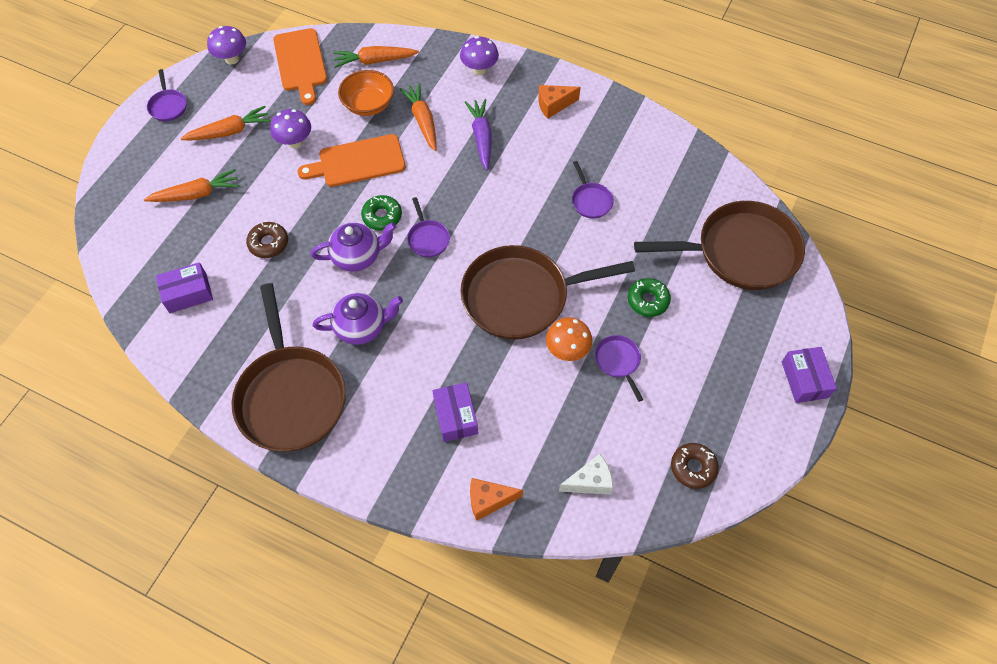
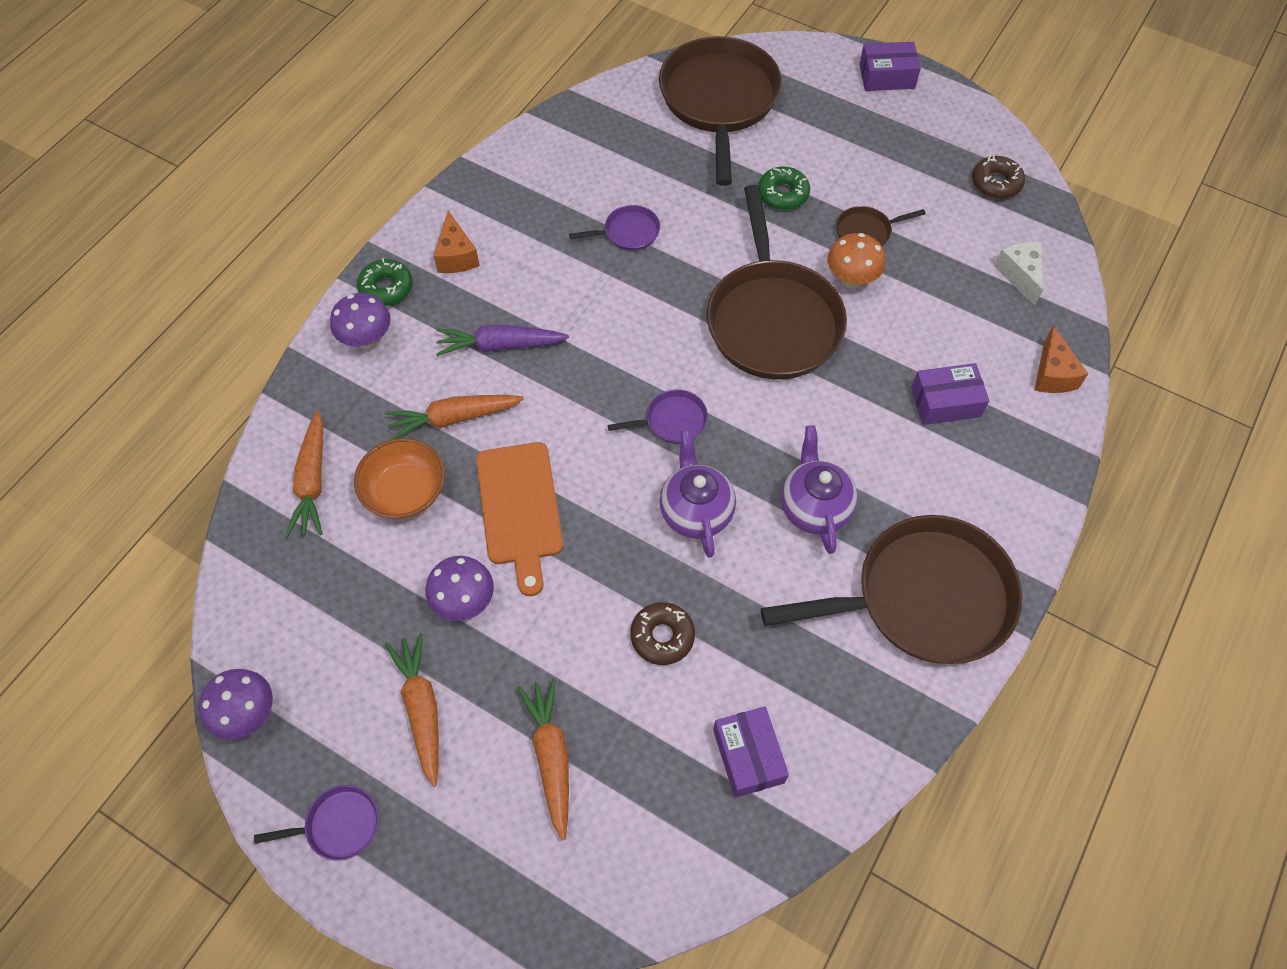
camera: 85 degrees left, 0 degrees up
orange cutting board [273,28,327,105] -> none
green donut [361,195,402,231] -> green donut moved to [357,258,413,306]
purple pan [595,335,643,402] -> brown pan [836,206,926,246]

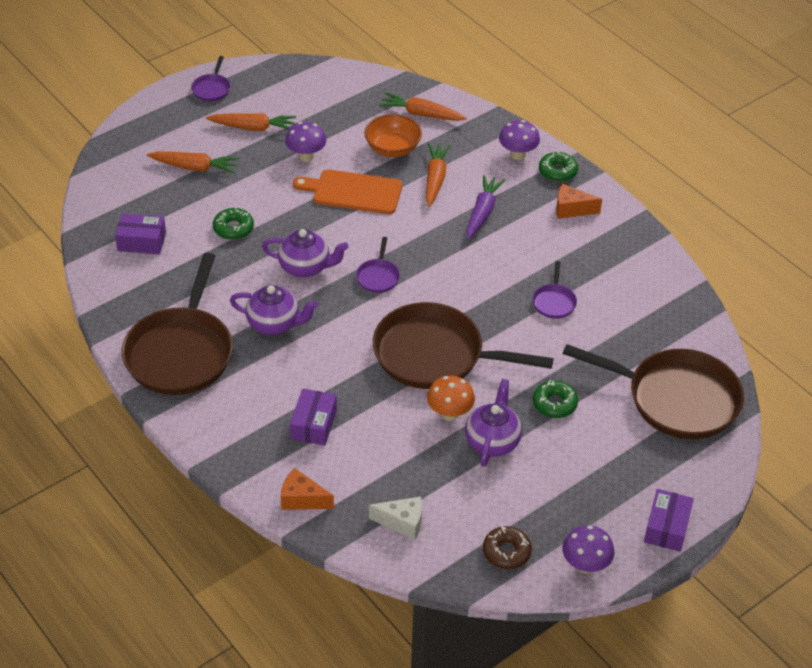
camera: 110 degrees right, 15 degrees down
purple mushroom [199,669,273,740] -> purple mushroom moved to [562,525,614,574]
brown donut [630,602,695,665] -> green donut [213,207,254,240]
brown pan [836,206,926,246] -> purple teapot [465,379,522,467]

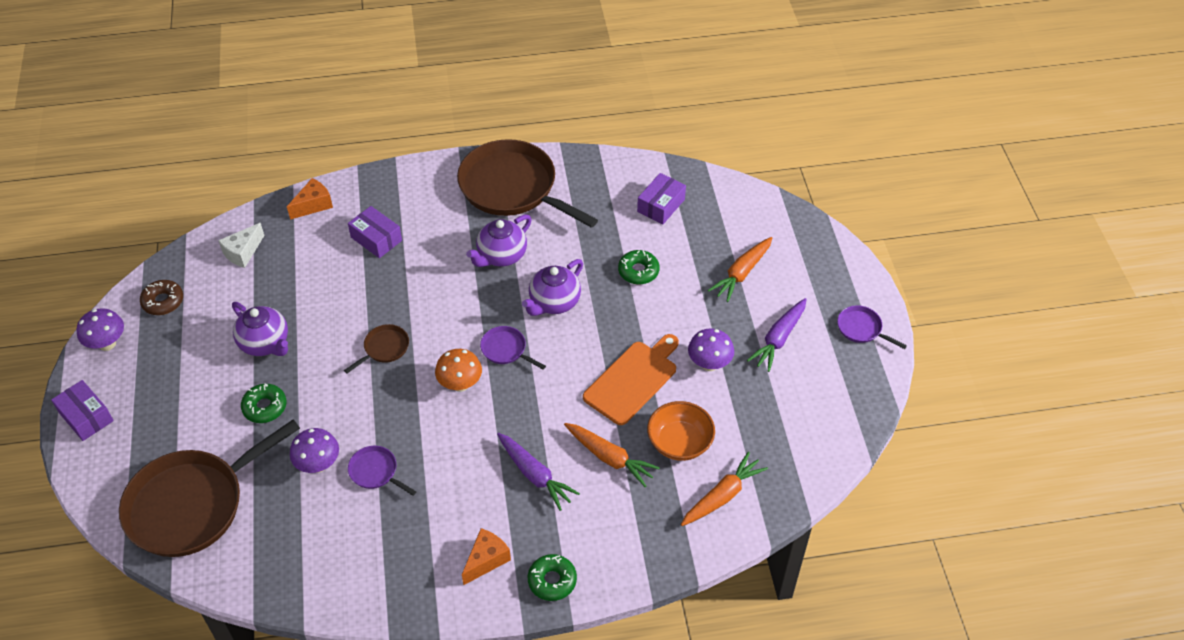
camera: 120 degrees right, 5 degrees up
orange carrot [206,113,296,131] -> purple carrot [747,298,806,372]
brown pan [373,302,554,389] -> brown pan [344,324,409,373], size x0.42
orange mushroom [427,376,475,421] -> orange mushroom moved to [435,349,482,392]
purple mushroom [499,120,540,160] -> purple mushroom moved to [290,428,339,473]

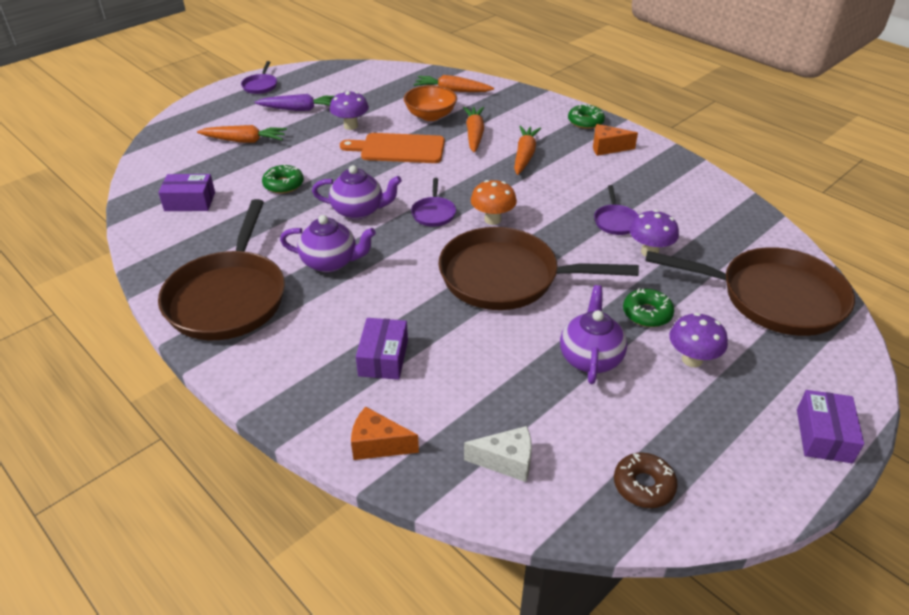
camera: 125 degrees left, 10 degrees down
purple mushroom [76,308,124,351] -> purple mushroom moved to [669,313,728,367]
brown pan [344,324,409,373] -> brown pan [438,227,639,310], size x2.38
purple carrot [497,433,580,511] -> orange carrot [514,126,541,175]

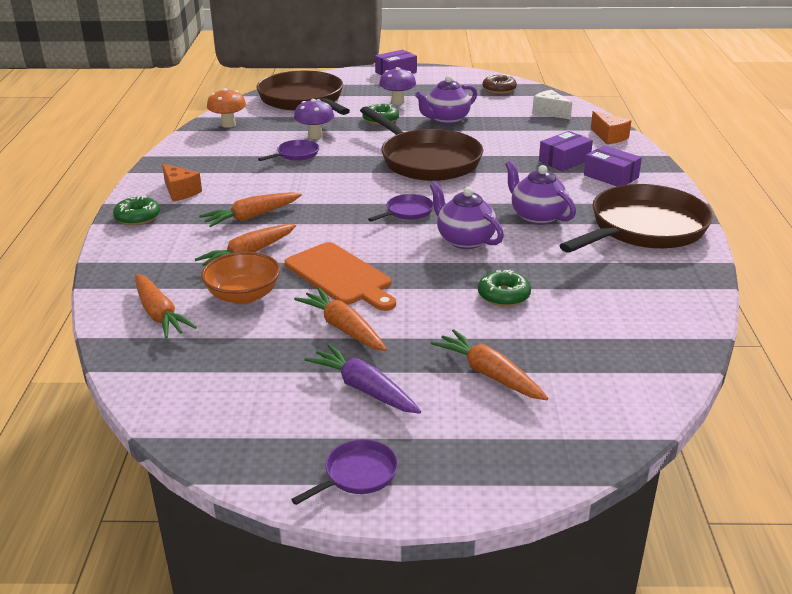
camera: 135 degrees left, 10 degrees down
purple box [158,174,215,211] -> purple box moved to [584,145,642,186]
purple mushroom [330,91,369,130] -> orange carrot [294,288,387,351]
orange mushroom [471,180,517,225] -> orange mushroom moved to [207,88,246,128]

